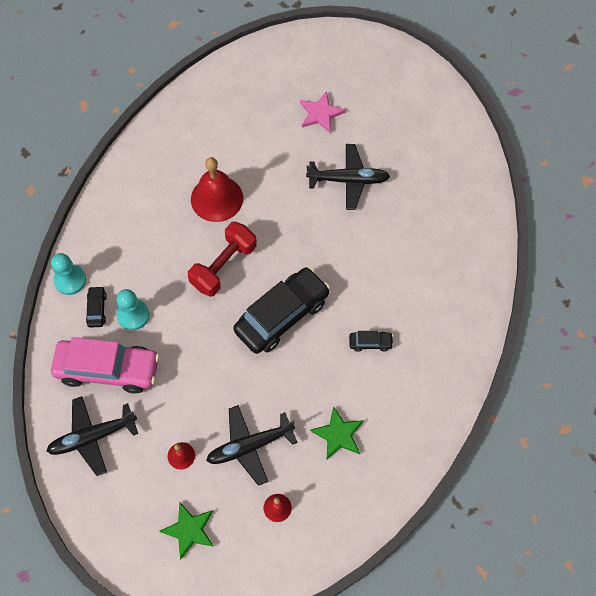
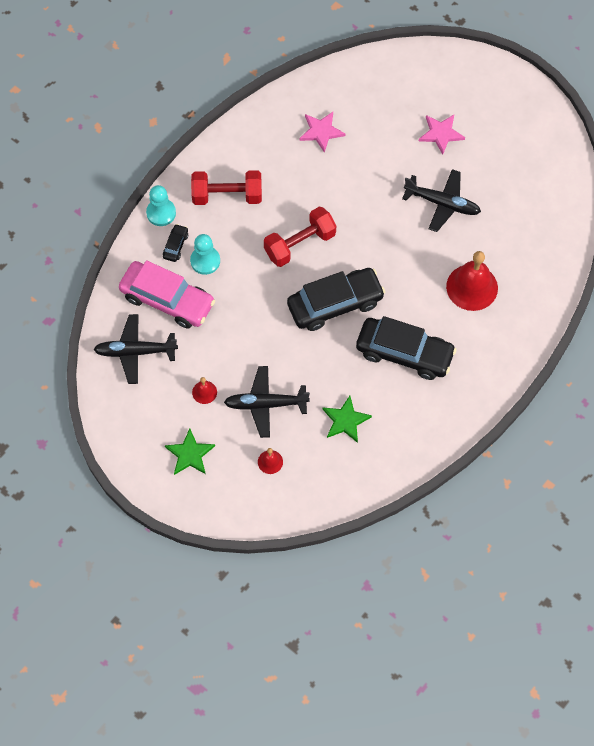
camera: 20 degrees right, 0 degrees up
red bell [191,157,243,222] -> red bell moved to [446,251,498,311]
black car [349,331,394,352] -> black car [356,316,457,380], size x2.36
none -> red dumbbell [191,170,262,205]
none -> pink star [299,112,345,153]

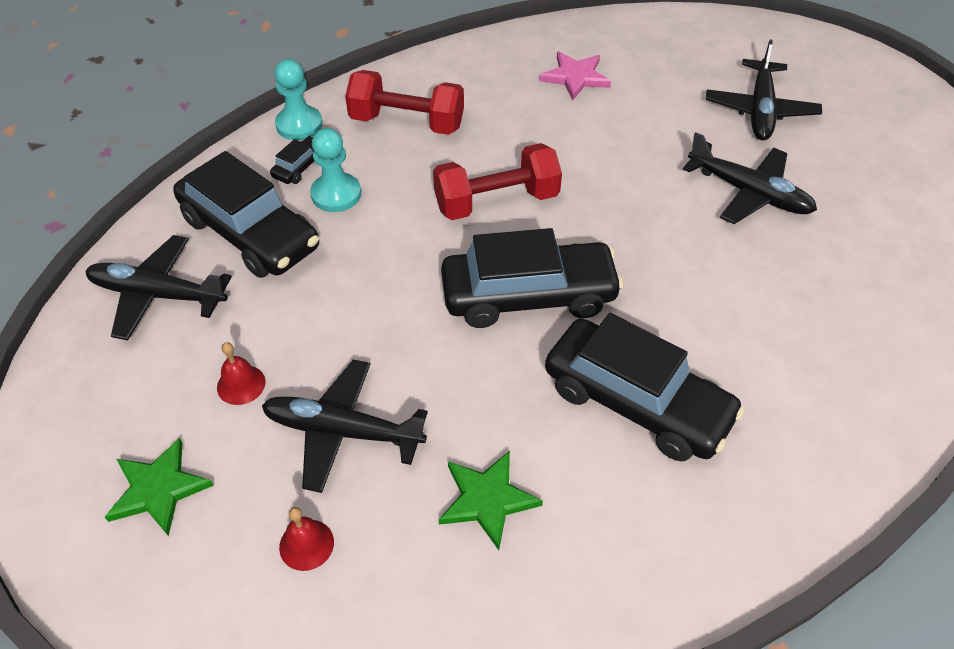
camera: 15 degrees right, 15 degrees down
pink car [119,260,215,329] -> black car [173,151,319,278]
pink star [419,115,465,155] -> black plane [706,39,822,140]
red bell [446,251,498,311] -> none

